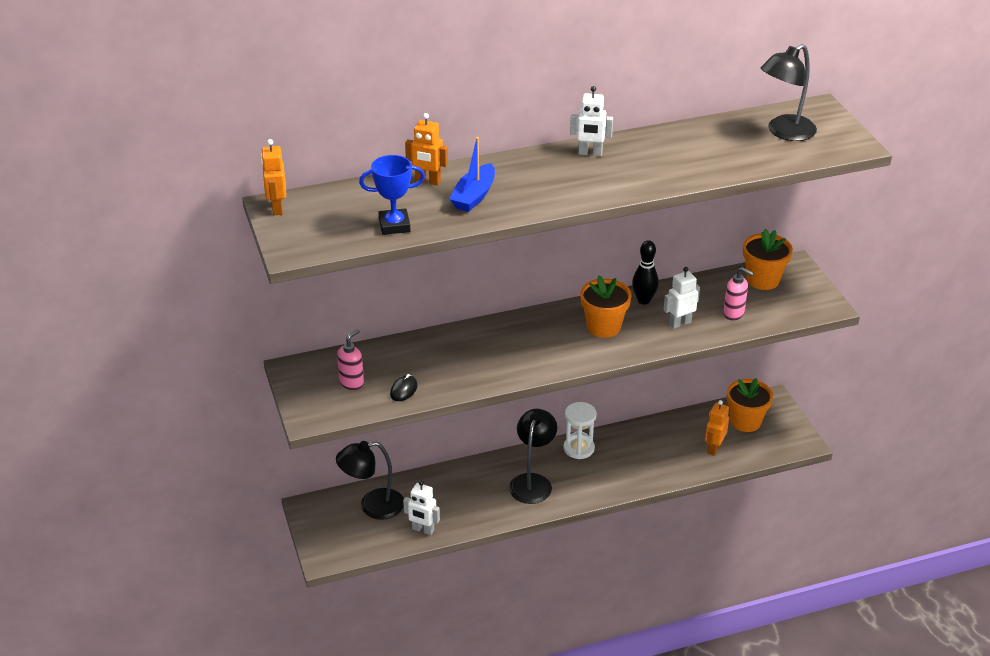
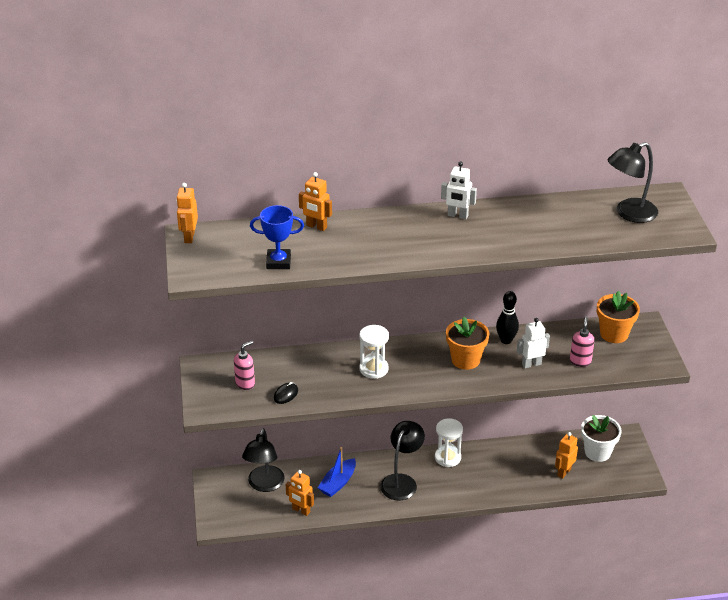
camera: 10 degrees right, 0 degrees up
black lamp [336,441,404,520] -> black lamp turned 75 degrees counterclockwise [242,428,285,492]
white robot [403,480,440,535] -> orange robot [286,470,314,516]
blue boat [449,137,495,212] -> blue boat moved to [318,447,356,497]
pink soap dispenser [723,267,754,321] -> pink soap dispenser turned 120 degrees counterclockwise [570,316,595,367]
orange flower pot [727,378,773,432] -> white flower pot [581,415,621,462]
none -> white hourglass [359,325,389,379]

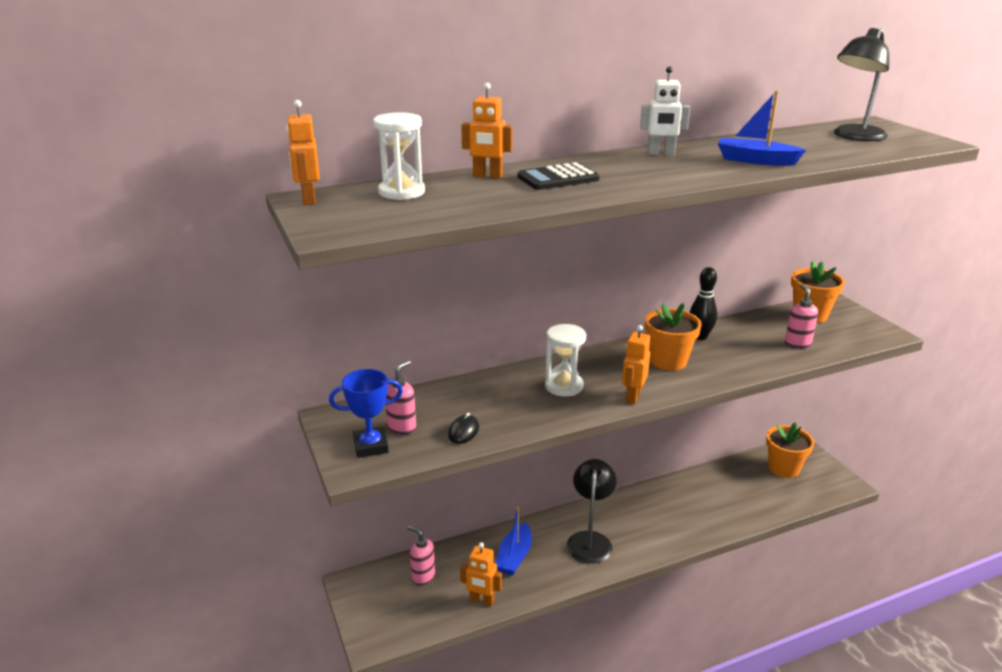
camera: 15 degrees left, 10 degrees down
black lamp [242,428,285,492] -> pink soap dispenser [408,526,435,586]
blue trophy [250,205,304,269] -> blue trophy moved to [329,369,403,458]
white hourglass [435,418,463,467] -> white hourglass moved to [373,112,425,200]
white robot [517,318,550,368] -> none
orange robot [555,432,578,479] -> orange robot moved to [622,325,650,404]
white flower pot [581,415,621,462] -> orange flower pot [766,422,814,478]
none -> black calculator [517,162,600,190]
none -> blue boat [718,90,806,166]

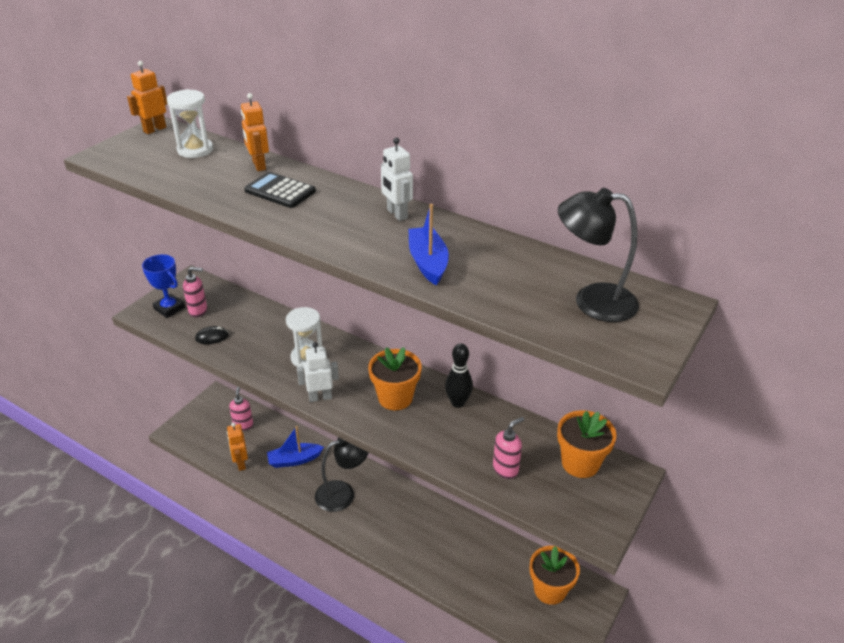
camera: 55 degrees right, 10 degrees up
orange robot [622,325,650,404] -> white robot [297,342,339,402]

